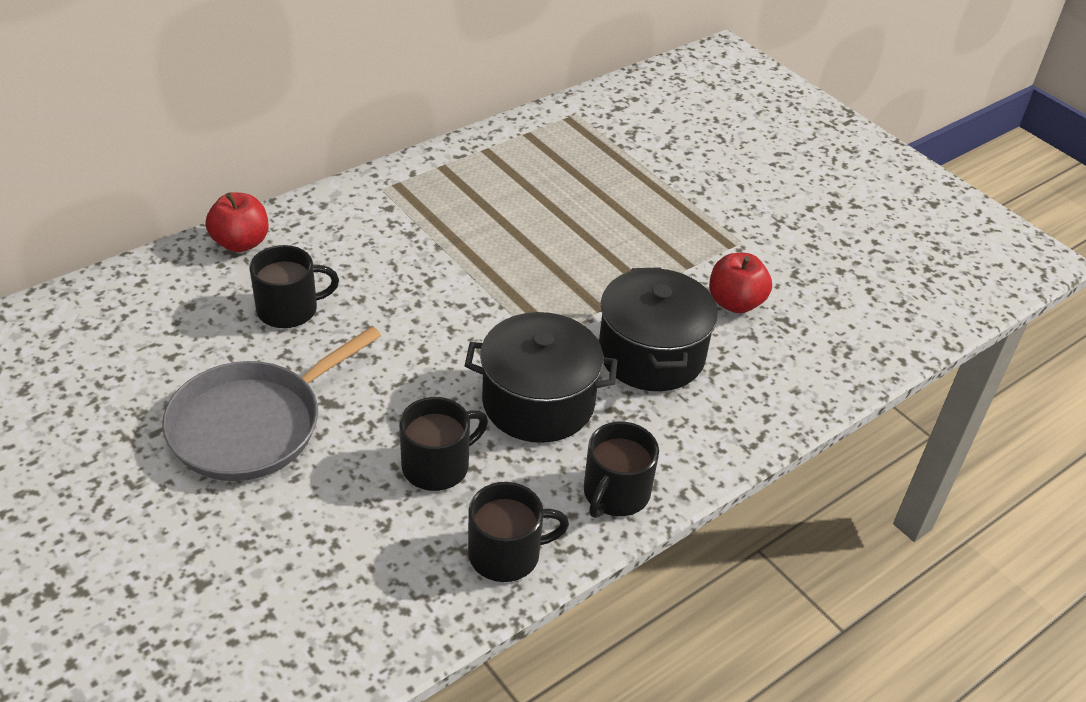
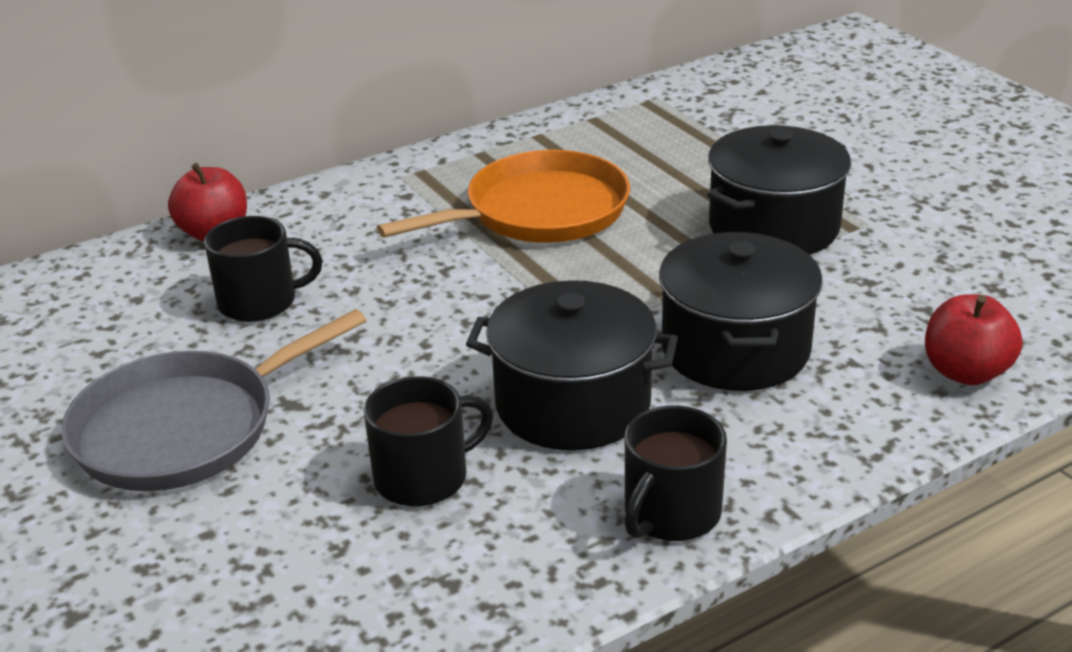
camera: 10 degrees right, 10 degrees down
black mug [468,482,569,582] -> none
red apple [709,253,772,313] -> red apple moved to [925,294,1023,385]
none -> orange pan [377,150,630,243]
none -> black pot [707,125,851,255]

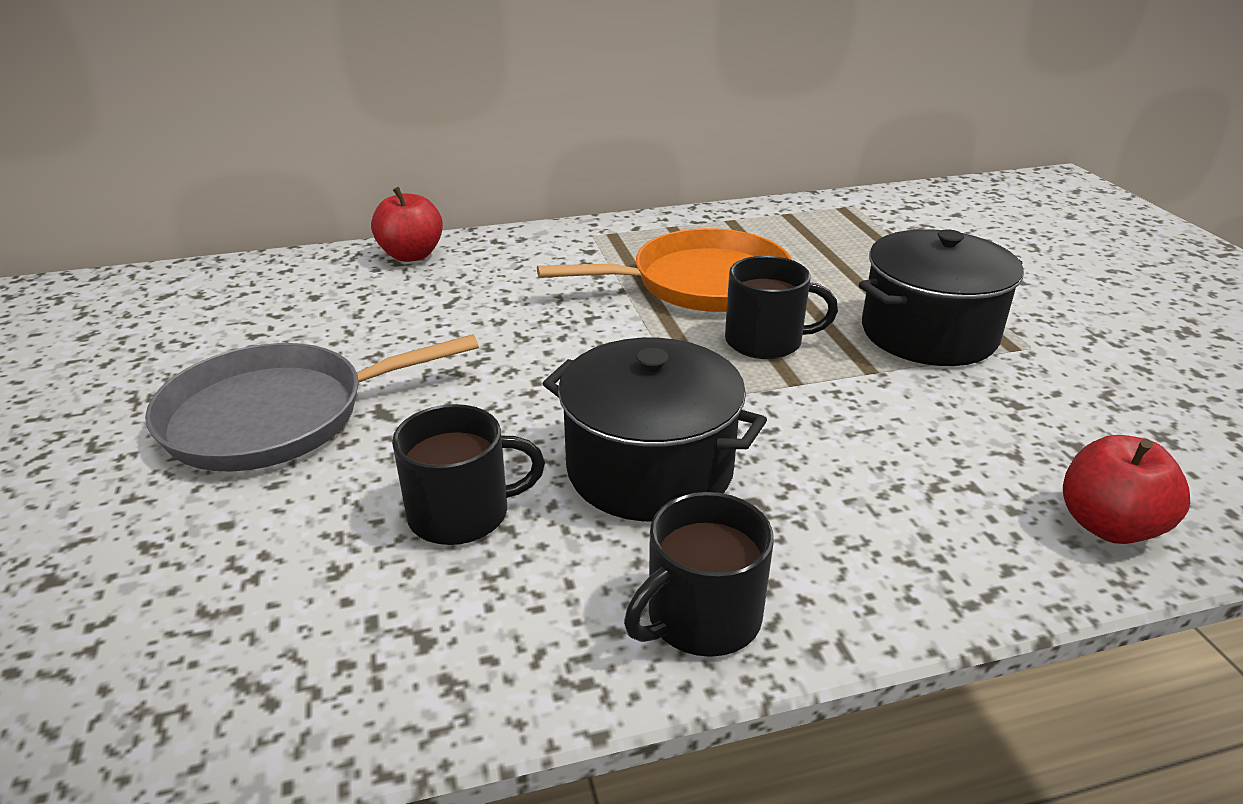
camera: 15 degrees right, 0 degrees up
black mug [204,216,322,322] -> black mug moved to [725,256,838,359]
black pot [659,232,823,391] -> none

